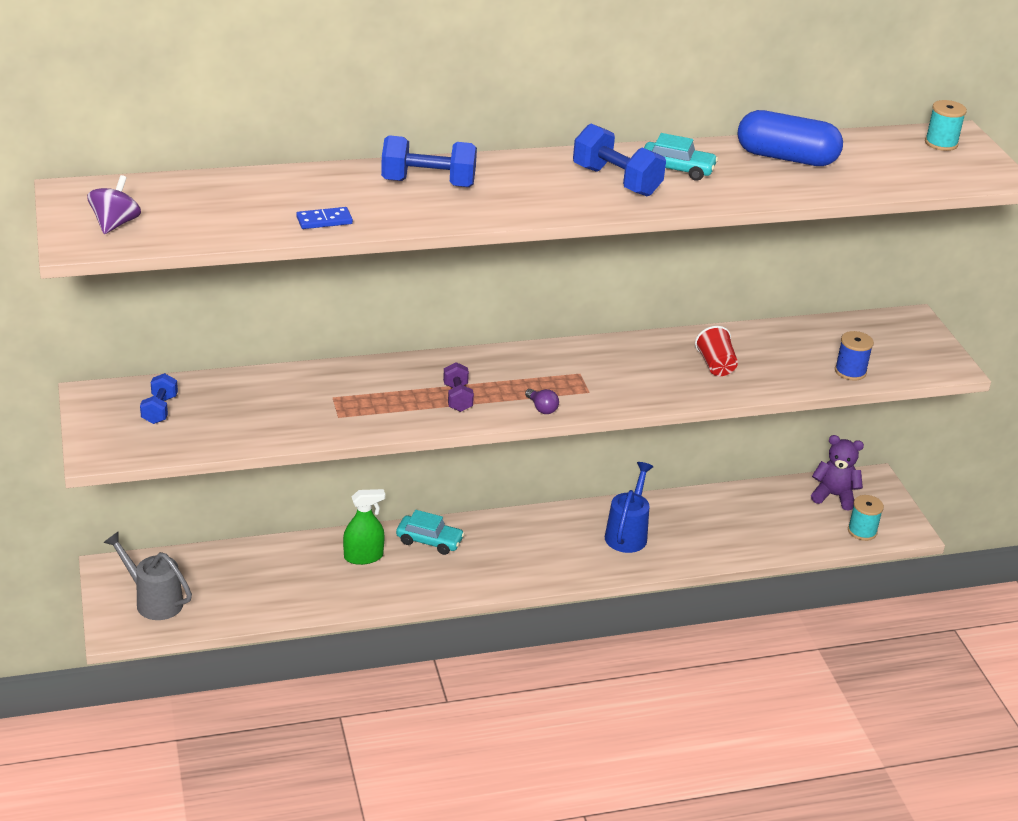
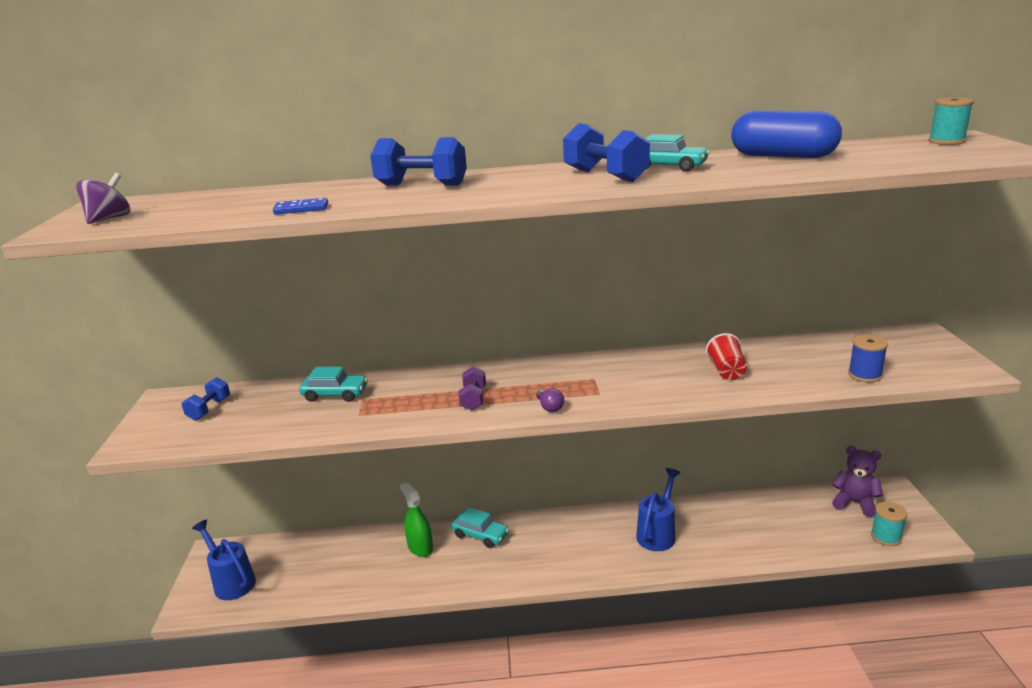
camera: 15 degrees right, 10 degrees down
grey watering can [103,532,192,620] -> blue watering can [192,520,256,600]
green spray bottle [343,489,385,565] -> green spray bottle turned 120 degrees counterclockwise [400,482,433,557]
none -> turquoise car [299,367,368,402]

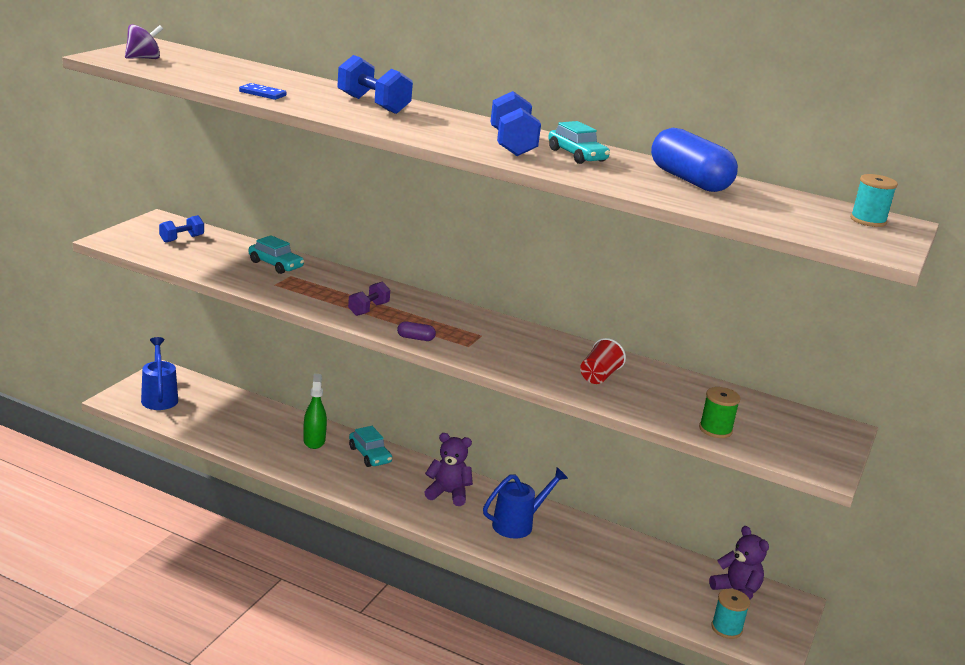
camera: 25 degrees right, 0 degrees up
purple light bulb [536,388,564,412] -> purple capsule [397,322,436,341]
blue spool [848,335,888,382] -> green spool [699,387,740,438]
none -> purple teddy bear [424,433,473,506]

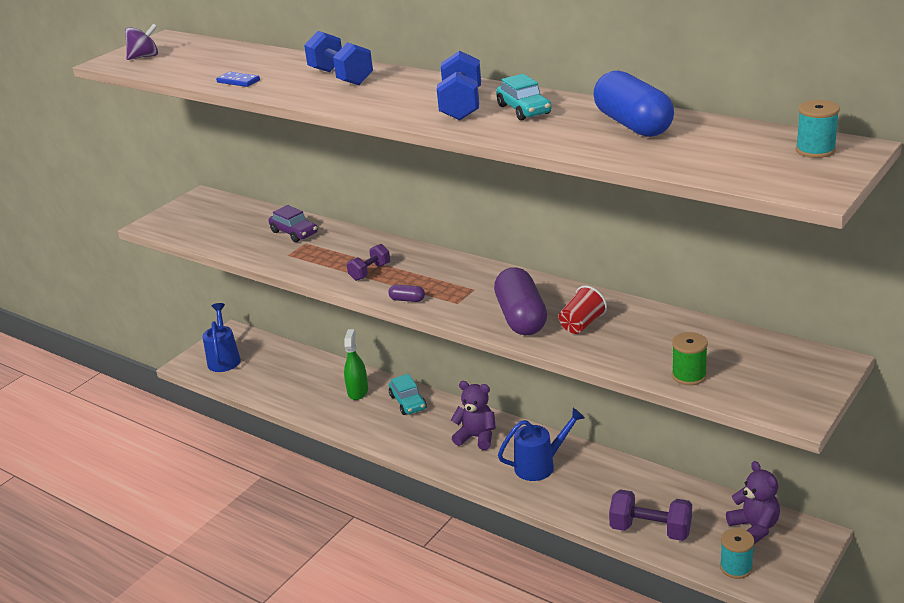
camera: 15 degrees right, 5 degrees up
blue dumbbell [159,215,204,243] -> none
turquoise car [249,235,304,274] -> purple car [268,205,318,242]
none -> purple capsule [494,267,547,335]
none -> purple dumbbell [609,489,692,541]

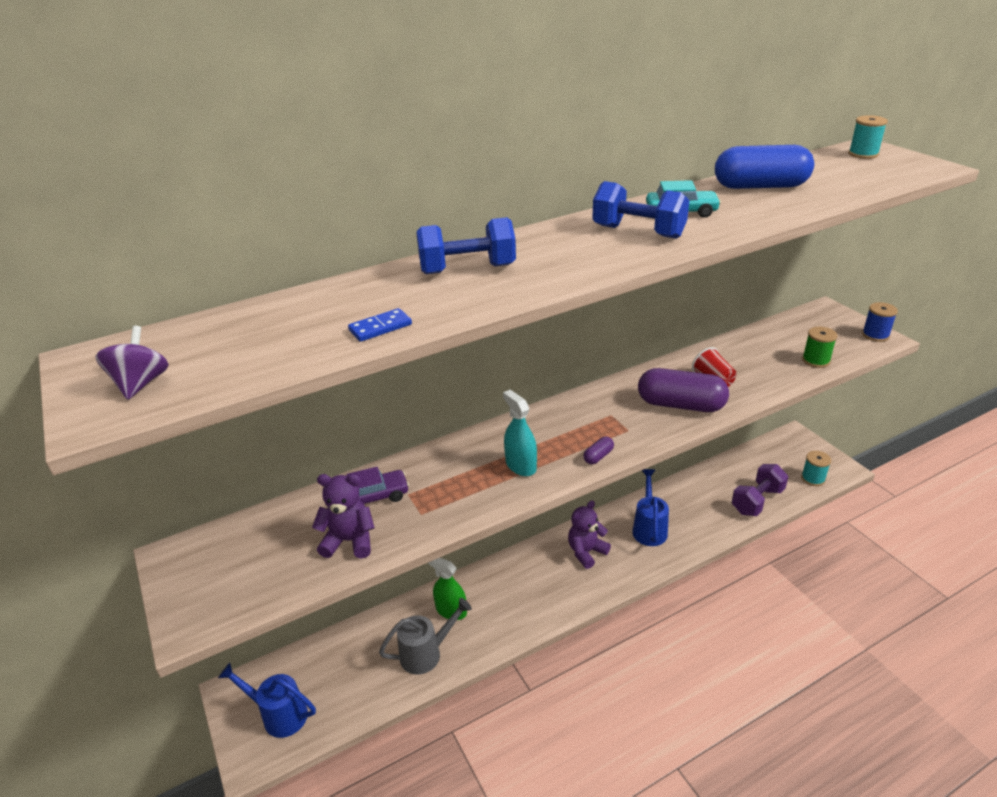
camera: 65 degrees left, 5 degrees up
purple dumbbell [347,244,390,281] -> turquoise spray bottle [503,390,537,476]
turquoise car [389,374,426,415] -> none
purple teddy bear [726,461,780,544] -> purple teddy bear moved to [312,474,375,558]
none -> grey watering can [379,598,472,675]
none -> blue spool [862,302,898,342]

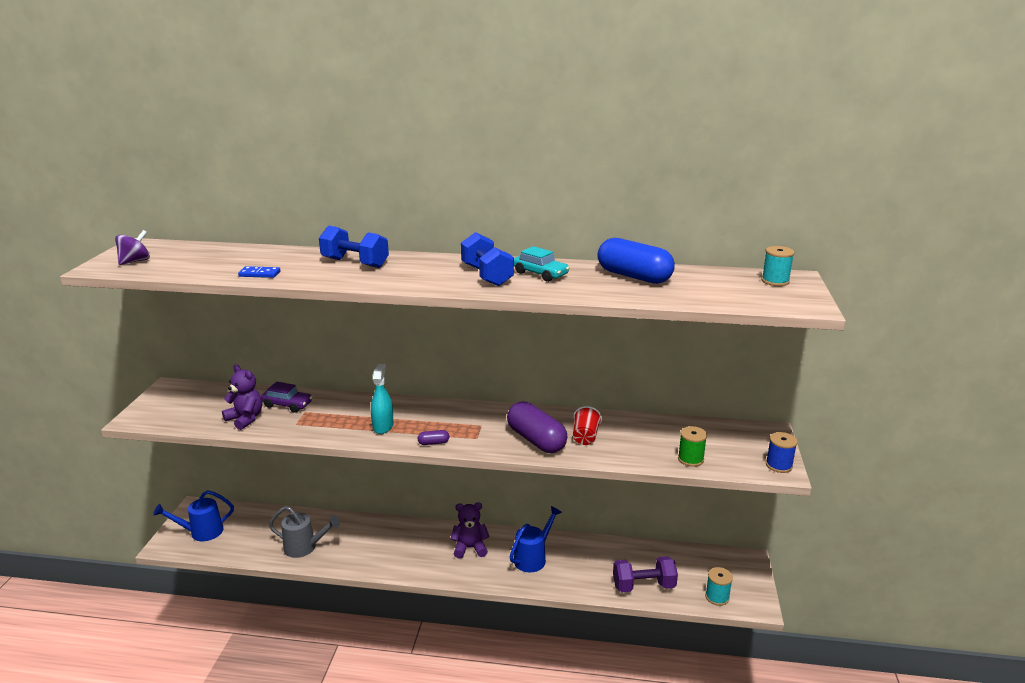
camera: 35 degrees right, 10 degrees down
blue watering can [218,663,316,738] -> blue watering can turned 75 degrees counterclockwise [153,490,234,541]
green spray bottle [428,558,467,620] -> none

